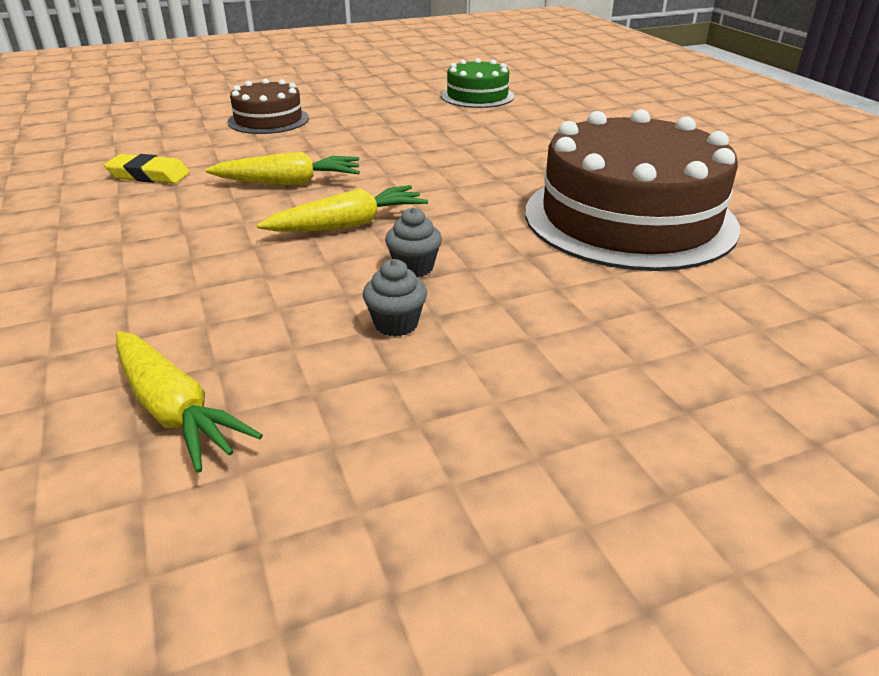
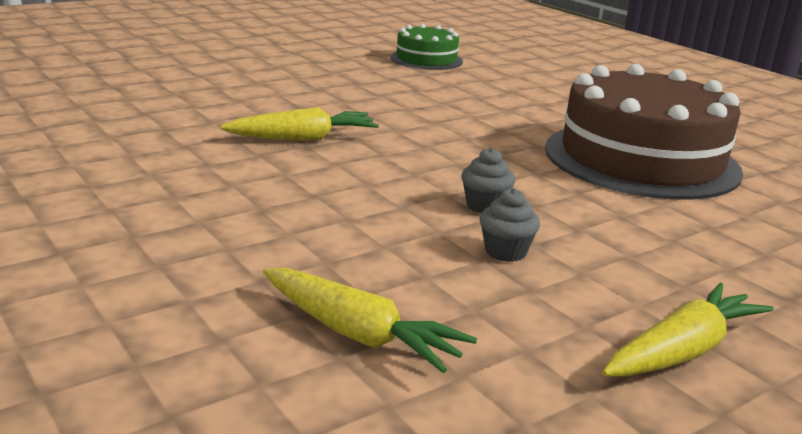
camera: 15 degrees left, 10 degrees down
yellow eraser [104,154,190,184] -> none
brown cake [227,79,309,134] -> none
yellow carrot [257,185,428,232] -> yellow carrot moved to [602,283,774,376]

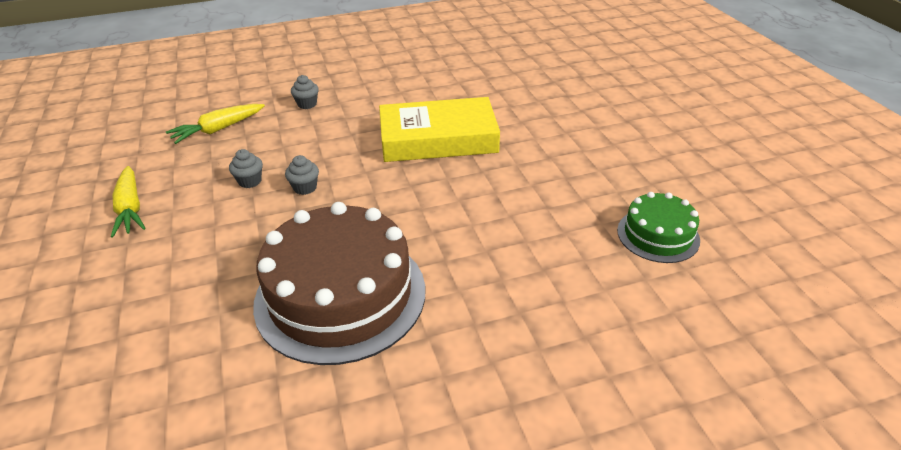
camera: 110 degrees right, 15 degrees up
yellow carrot [221,107,379,141] -> yellow book [379,97,500,162]
none -> grey cupcake [291,75,319,109]

